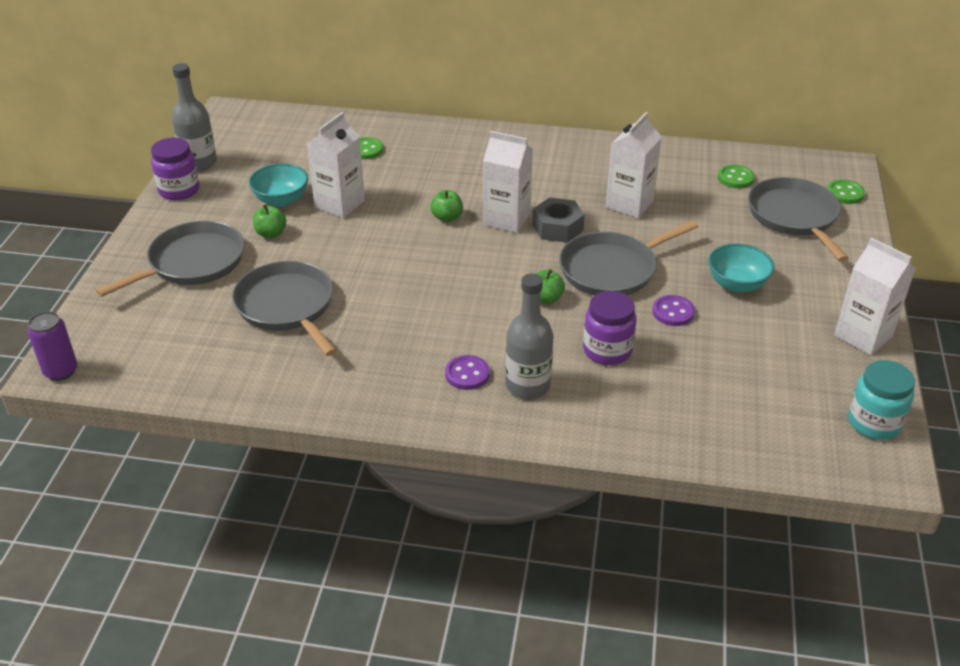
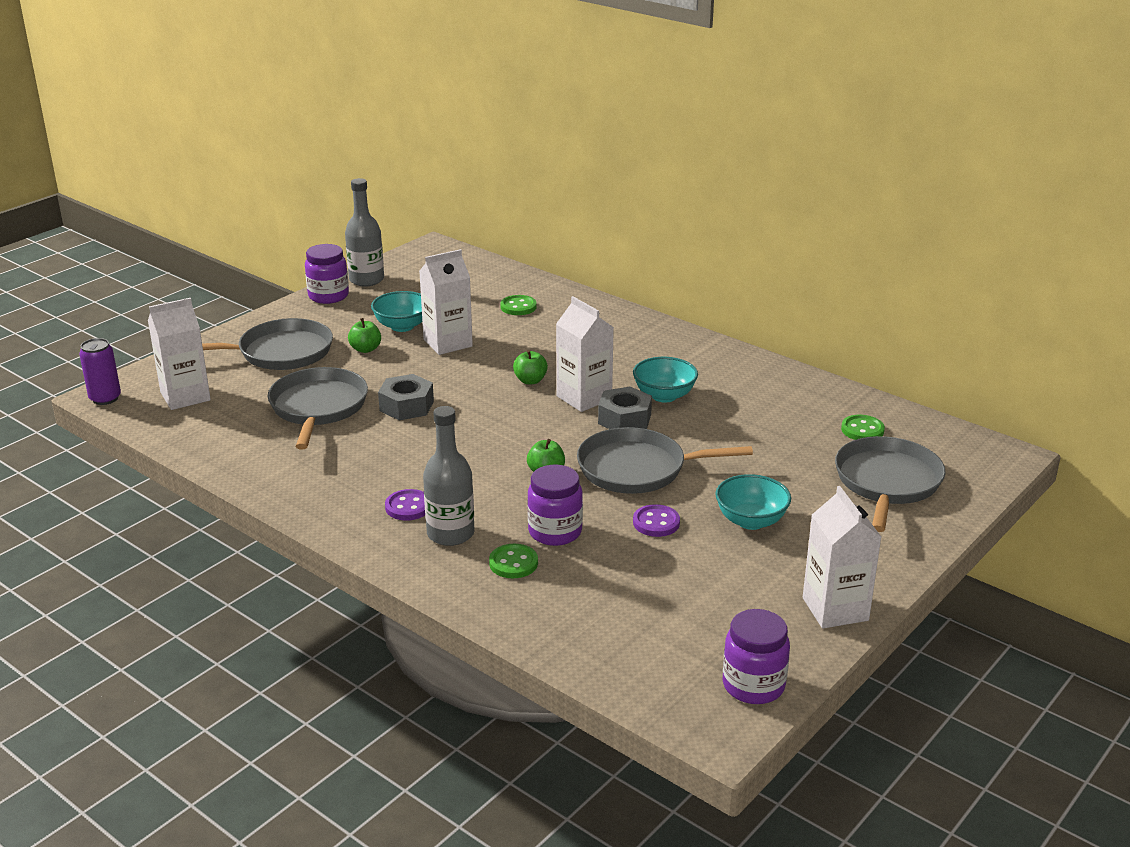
camera: 30 degrees right, 10 degrees down
white carton [606,112,662,218] -> white carton moved to [148,298,211,410]
green button [827,179,865,204] -> green button moved to [489,544,538,578]
turquoise jar [848,360,915,440] -> purple jar [723,609,790,704]
none -> grey nut [378,374,434,420]
none -> turquoise bowl [633,357,698,402]

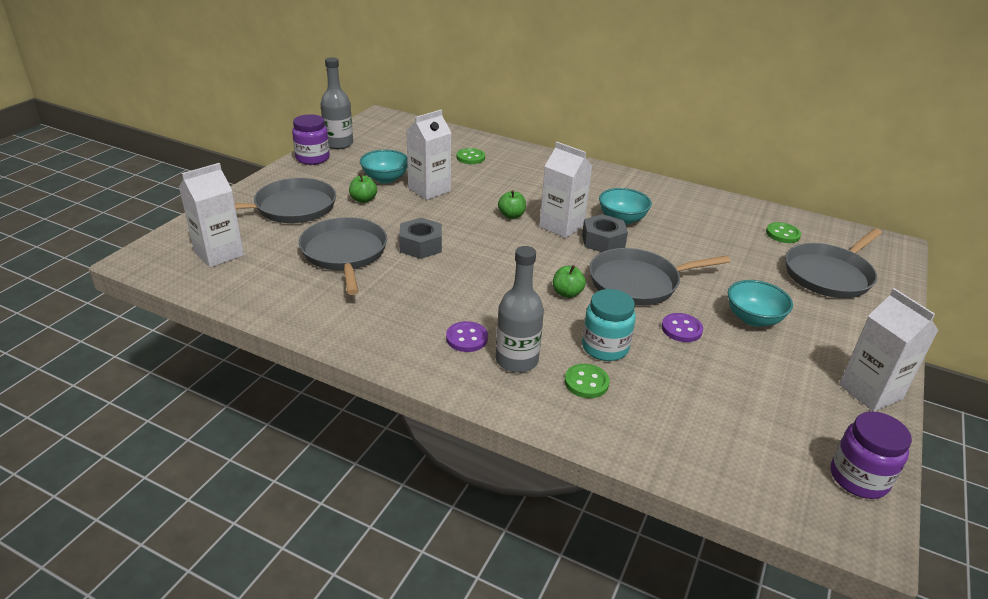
camera: 15 degrees left, 5 degrees up
purple can [79,338,121,405] -> none
purple jar [527,465,583,546] -> turquoise jar [582,289,636,361]
grey pan [835,436,946,532] -> grey pan turned 135 degrees counterclockwise [785,228,882,298]

